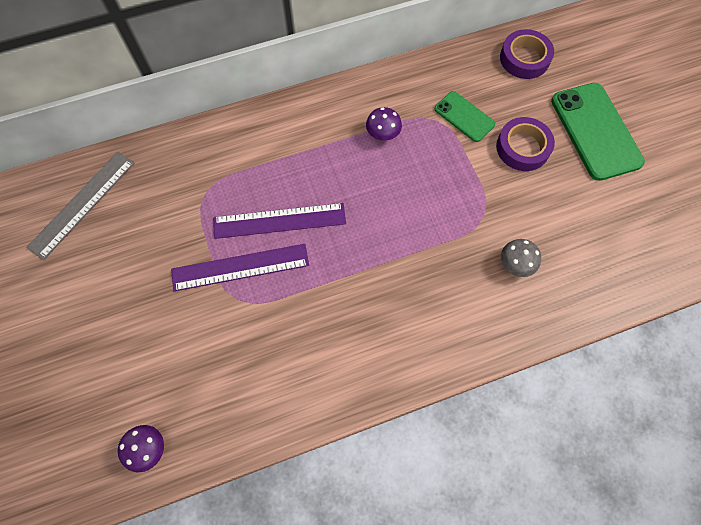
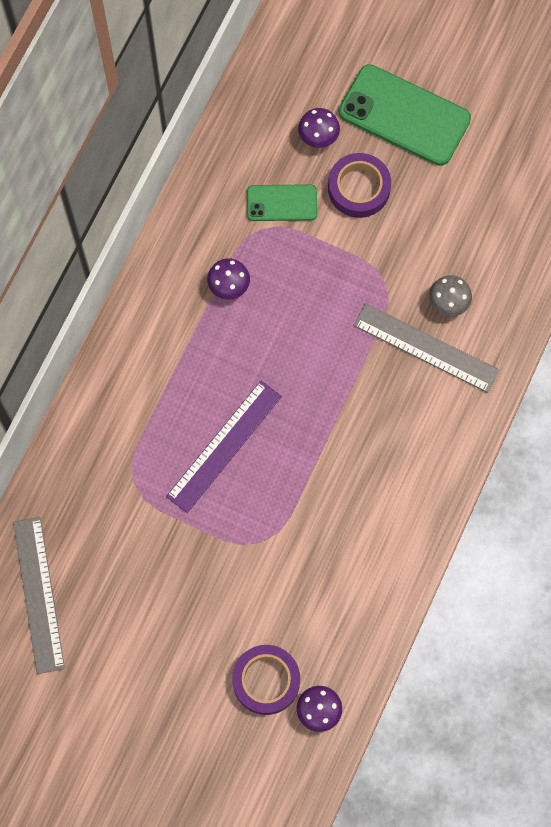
camera: 45 degrees left, 5 degrees up
purple ruler [171,244,309,291] -> none
purple tape [500,29,554,79] -> purple tape moved to [232,645,300,715]
none -> purple mushroom [298,108,340,148]
none -> grey ruler [353,303,500,393]

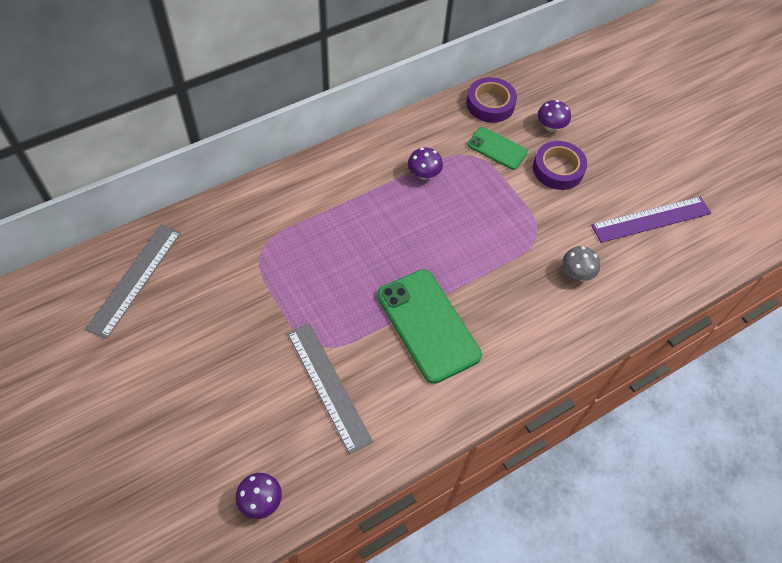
camera: 30 degrees right, 15 degrees down
purple ruler [166,381,282,513] -> purple ruler moved to [591,196,711,243]
purple tape [232,645,300,715] -> purple tape moved to [466,77,517,123]
green phone [339,64,471,166] -> green phone moved to [377,269,482,384]
grey ruler [353,303,500,393] -> grey ruler moved to [287,323,373,454]

